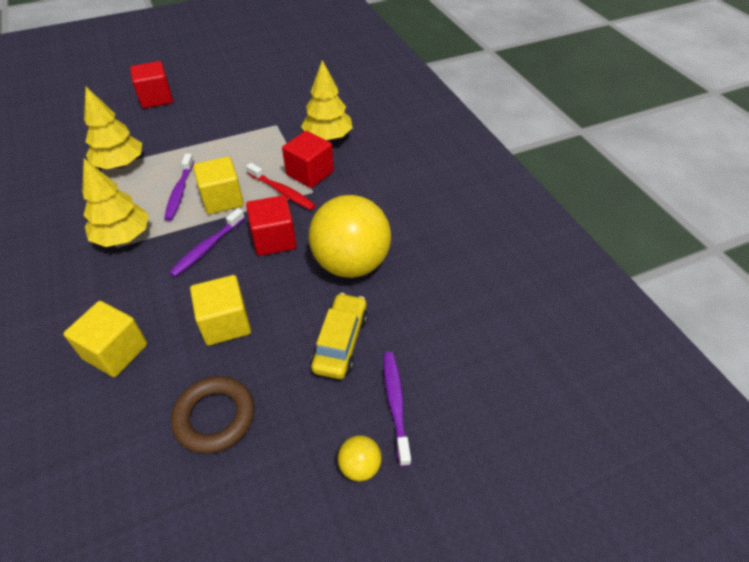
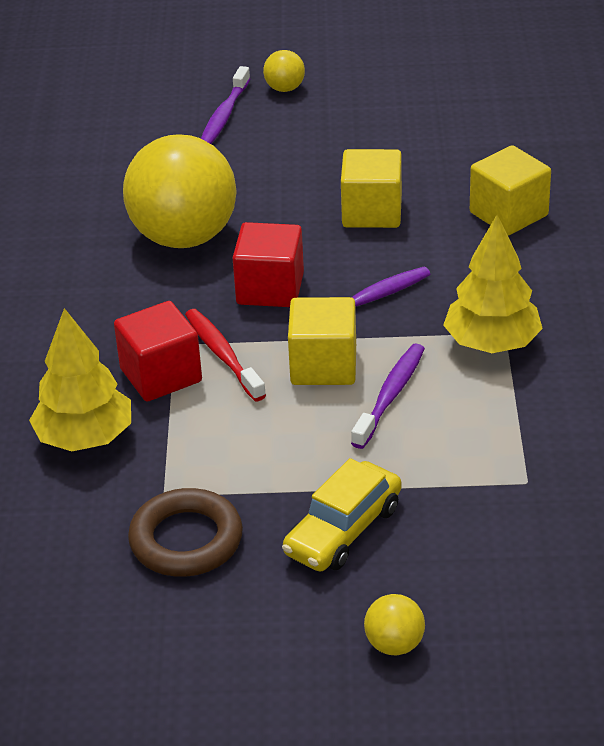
camera: 155 degrees left, 10 degrees down
yellow tree [84,87,142,169] -> none
red cube [130,61,173,108] -> yellow ball [364,594,425,655]
brown ring [171,376,255,454] -> brown ring moved to [128,488,243,577]
yellow car [311,293,368,379] -> yellow car moved to [282,458,402,571]

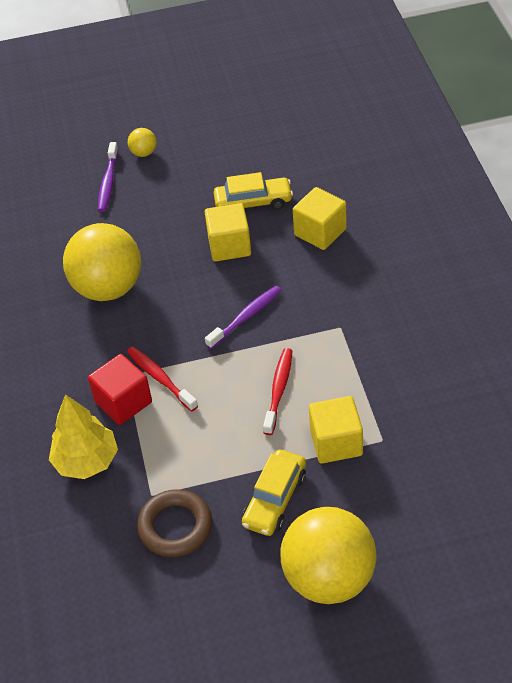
camera: 10 degrees left, 10 degrees up
red cube [233,222,304,307] -> none
yellow cube [288,297,356,385] -> yellow cube moved to [309,396,363,464]
purple toothbrush [351,343,425,449] -> red toothbrush [263,348,293,435]
yellow ball [364,594,425,655] -> yellow ball [280,507,377,604], size x2.41
yellow tree [443,215,543,353] -> none
none -> yellow car [213,172,293,210]

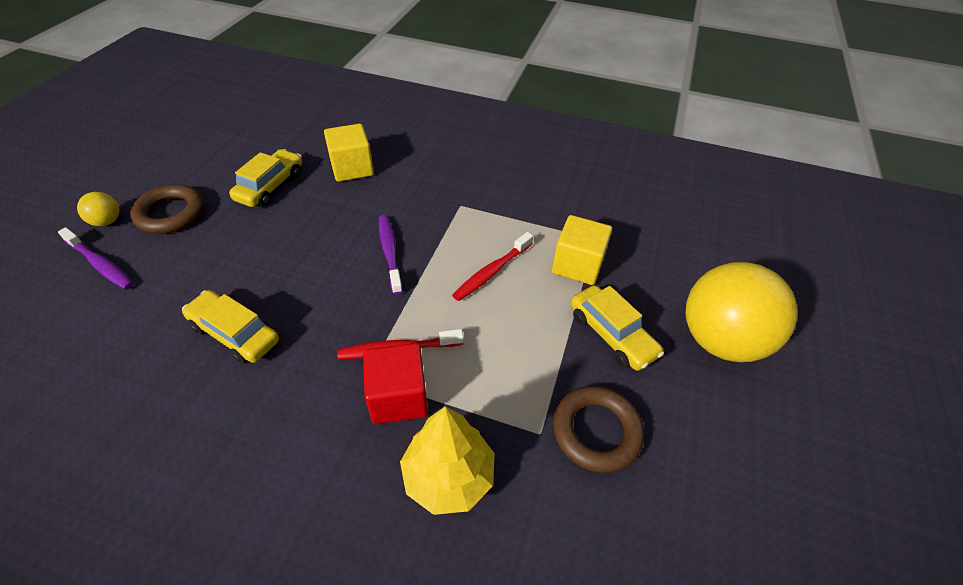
camera: 65 degrees left, 0 degrees up
yellow ball [63,223,141,301] -> yellow car [182,290,279,364]
yellow cube [205,203,251,262] -> none
red toothbrush [263,348,293,435] -> red toothbrush turned 90 degrees counterclockwise [452,232,533,301]
none -> brown ring [130,184,204,234]

